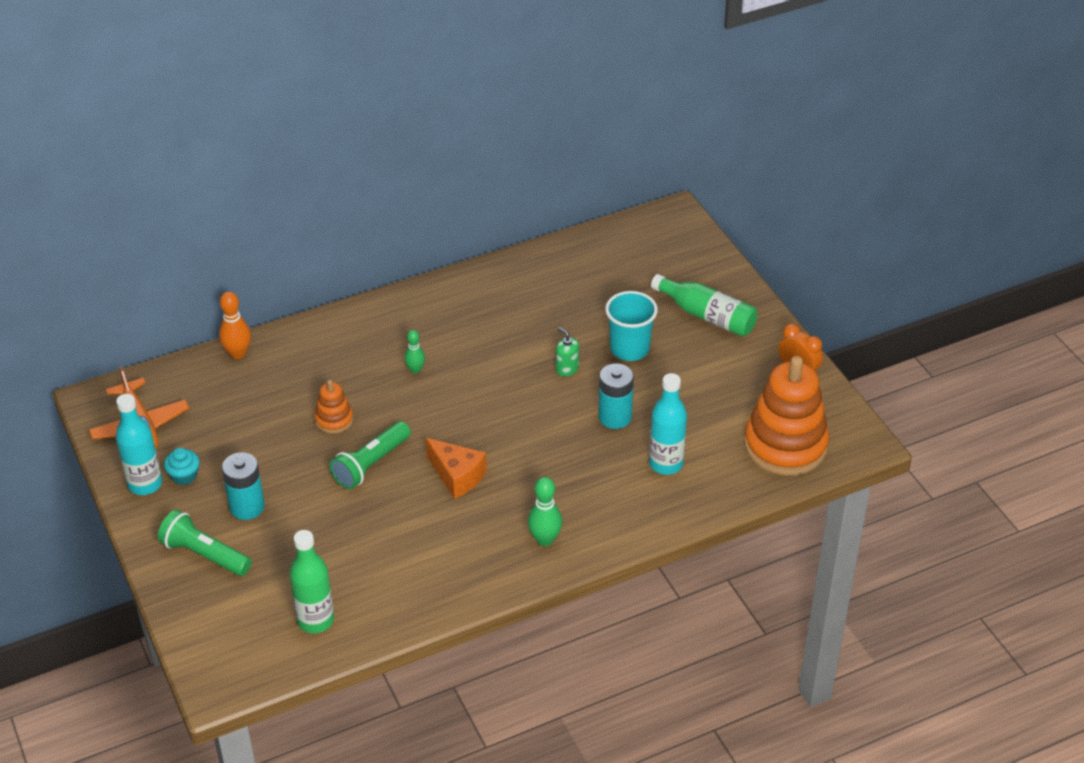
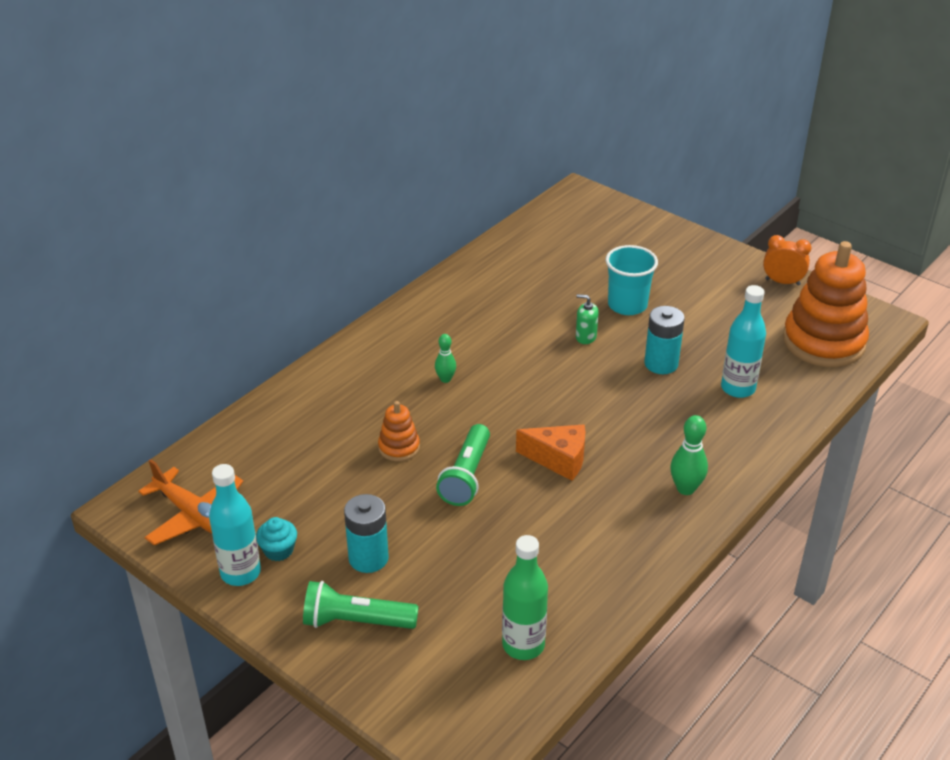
camera: 25 degrees left, 5 degrees down
orange bowling pin [219,291,251,359] -> none
green bottle [651,274,758,336] -> none

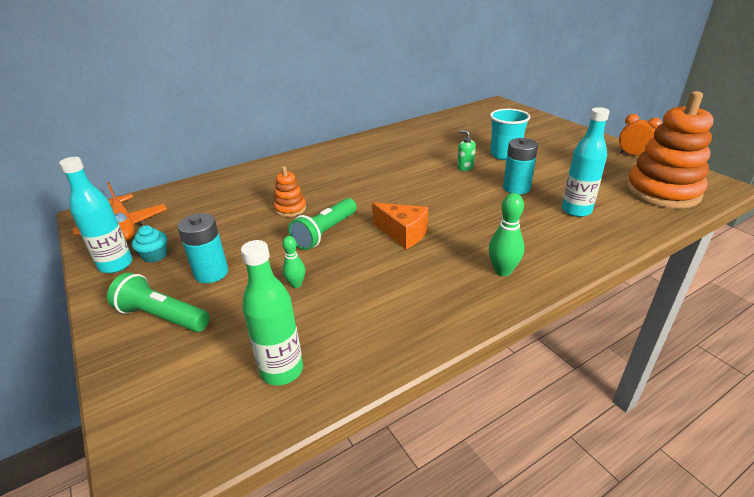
camera: 20 degrees right, 5 degrees down
green bowling pin [435,334,456,383] -> green bowling pin moved to [282,236,305,288]

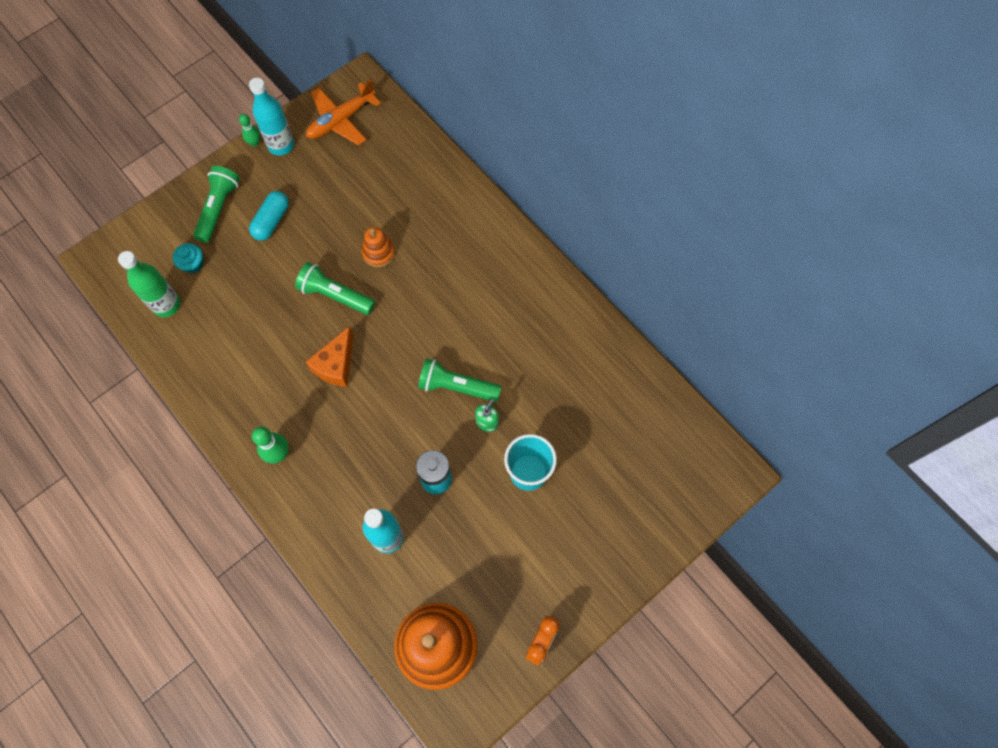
camera: 80 degrees right, 35 degrees up
turquoise cupcake [132,225,167,263] -> turquoise cupcake moved to [173,243,203,274]
turquoise battery [178,213,228,283] -> turquoise capsule [249,191,289,241]
green bowling pin [282,236,305,288] -> green bowling pin moved to [239,114,260,147]
none -> green flashlight [418,358,501,402]

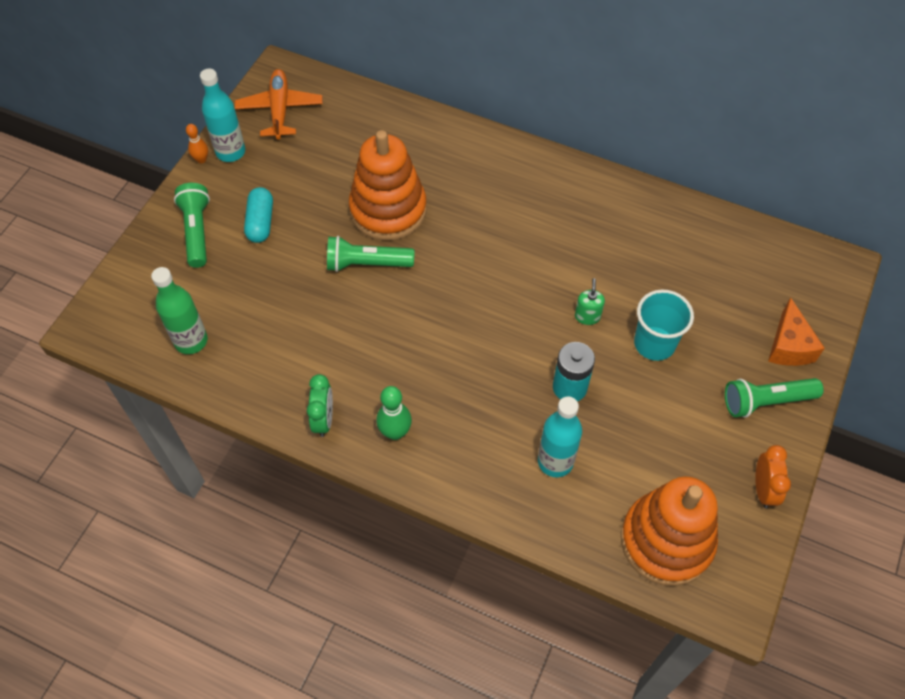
camera: 25 degrees left, 10 degrees down
turquoise cupcake [173,243,203,274] -> none
green bowling pin [239,114,260,147] -> orange bowling pin [186,124,208,163]
orange plane [306,80,381,146] -> orange plane turned 150 degrees clockwise [235,69,323,140]
orange cheese [306,326,353,387] -> orange cheese moved to [768,297,825,366]
orange stacking toy [362,227,395,267] -> orange stacking toy [349,130,427,241], size x2.16
green flashlight [418,358,501,402] -> green flashlight moved to [725,378,824,418]
none -> green clock [307,374,333,437]

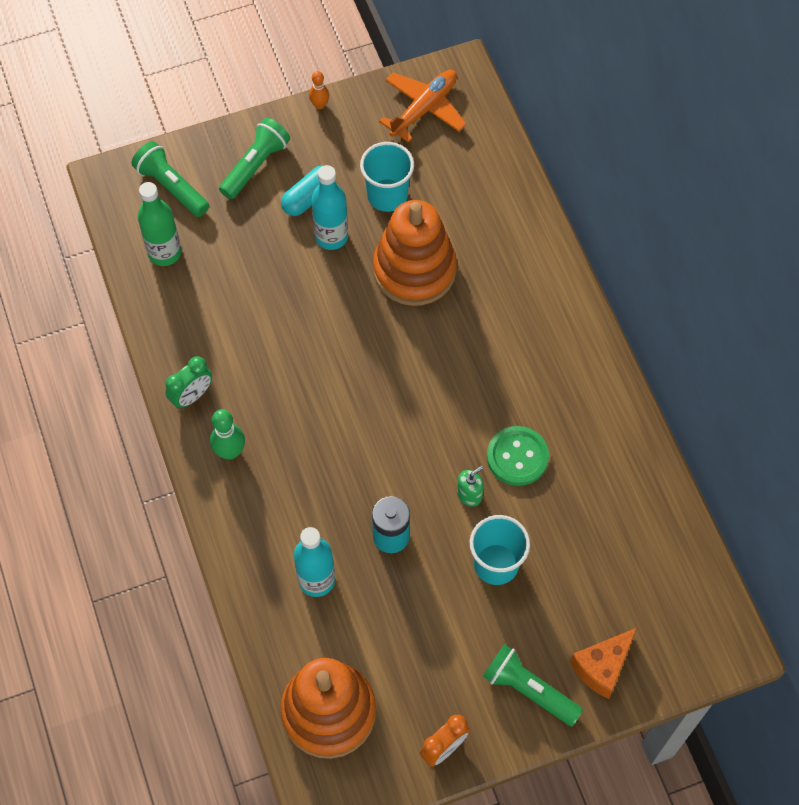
camera: 45 degrees right, 5 degrees up
turquoise bottle [200,69,245,162] -> turquoise bottle moved to [311,165,348,250]
green flashlight [327,236,414,272] -> green flashlight moved to [131,141,209,217]
none -> turquoise cup [360,142,414,212]
none -> green button [487,426,549,486]

